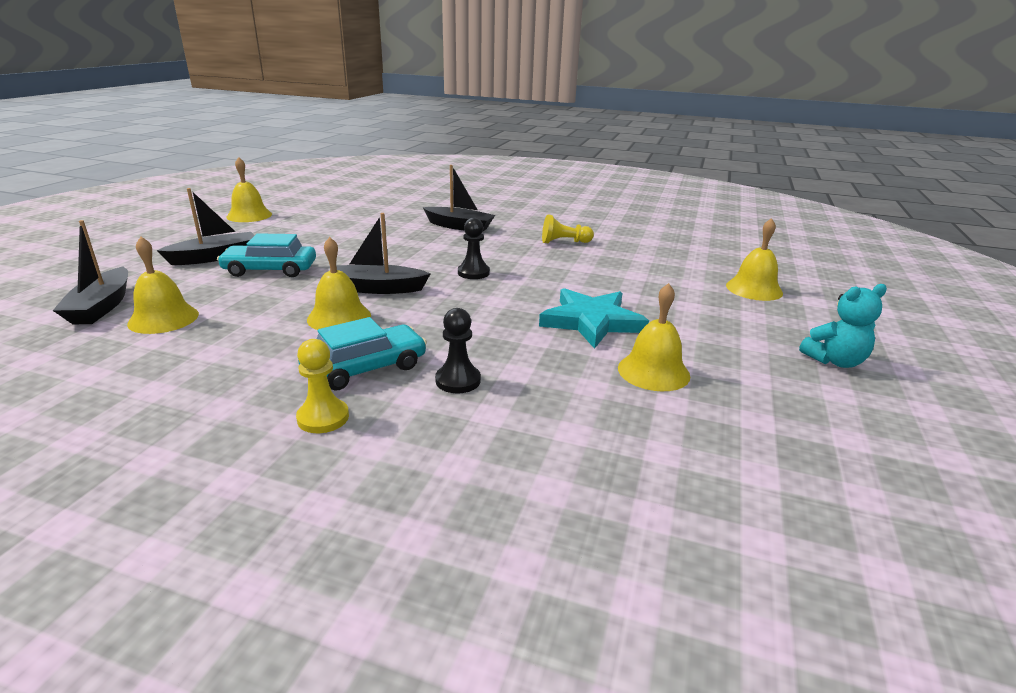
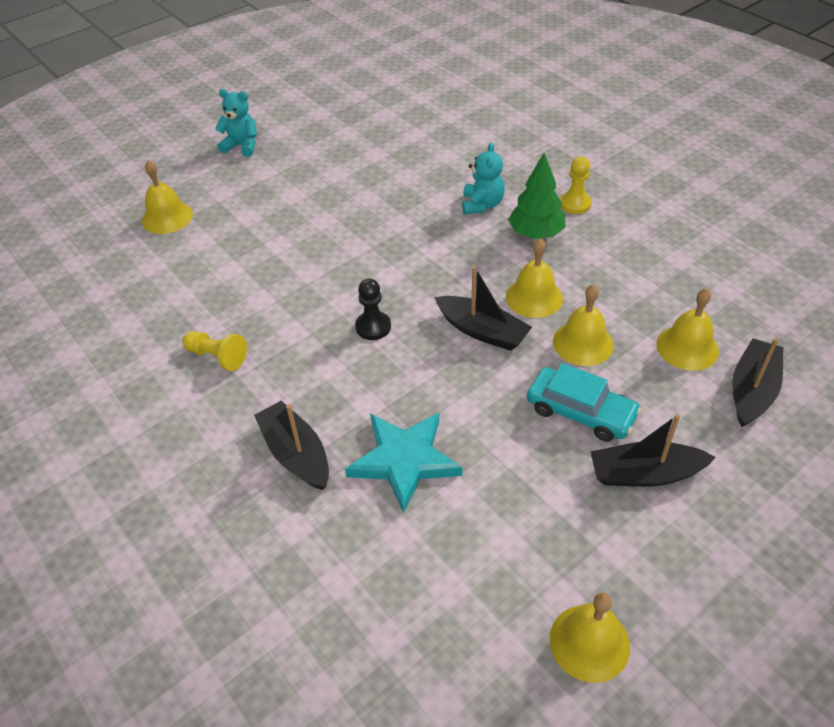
camera: 145 degrees left, 20 degrees up
turquoise car [298,317,427,391] -> green tree [508,153,566,239]
black pawn [435,308,481,393] -> turquoise teddy bear [462,142,505,214]
turquoise star [539,288,649,349] -> turquoise star moved to [345,413,463,513]
yellow bell [618,283,690,391] -> yellow bell moved to [553,284,614,366]

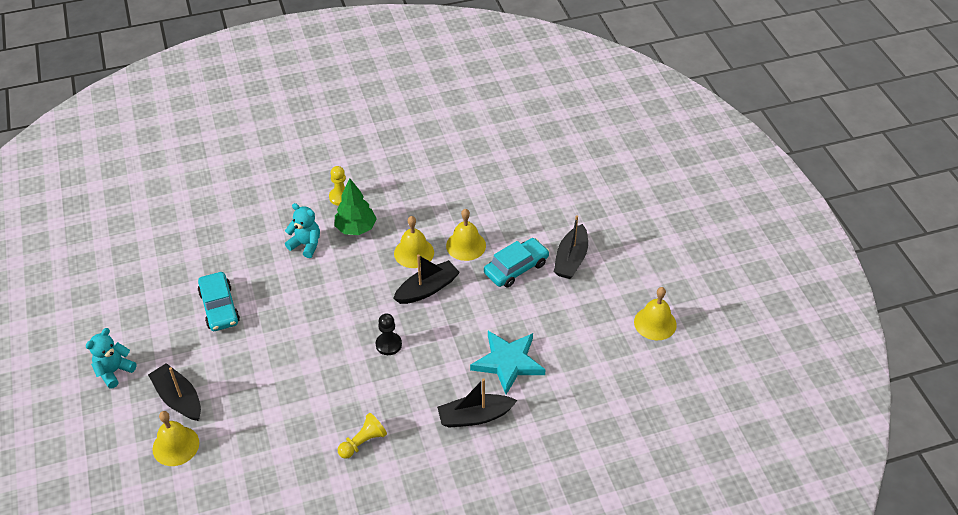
camera: 70 degrees left, 0 degrees up
yellow bell [656,288,719,371] -> none
black boat [732,338,783,427] -> black boat moved to [148,363,201,421]
none -> turquoise car [198,272,240,331]

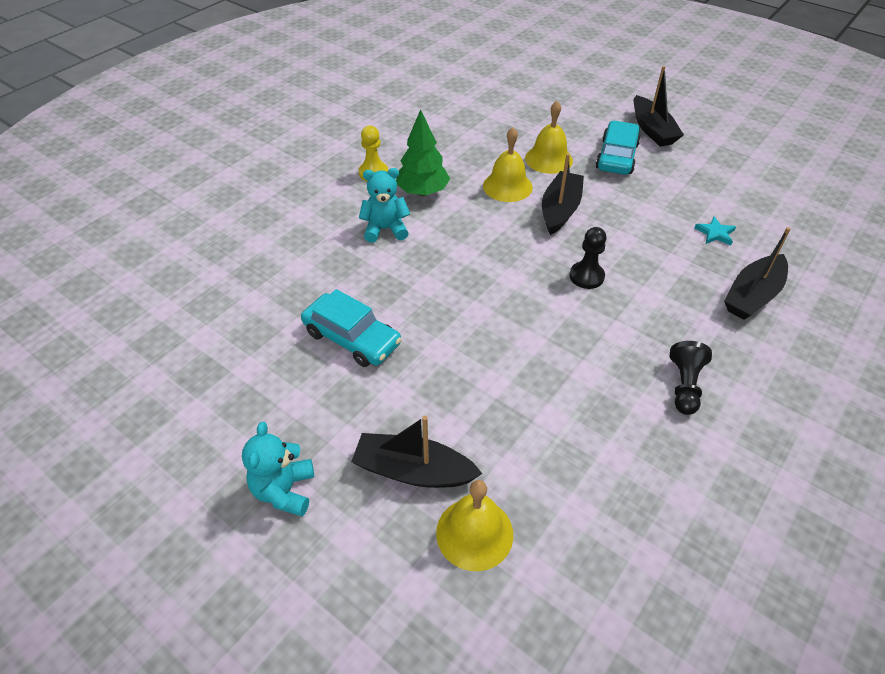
camera: 35 degrees left, 0 degrees up
yellow pawn [338,413,387,459] -> black pawn [670,341,712,415]
turquoise star [470,331,546,395] -> turquoise star [695,217,736,245], size x0.44
yellow bell [634,287,677,340] -> none

